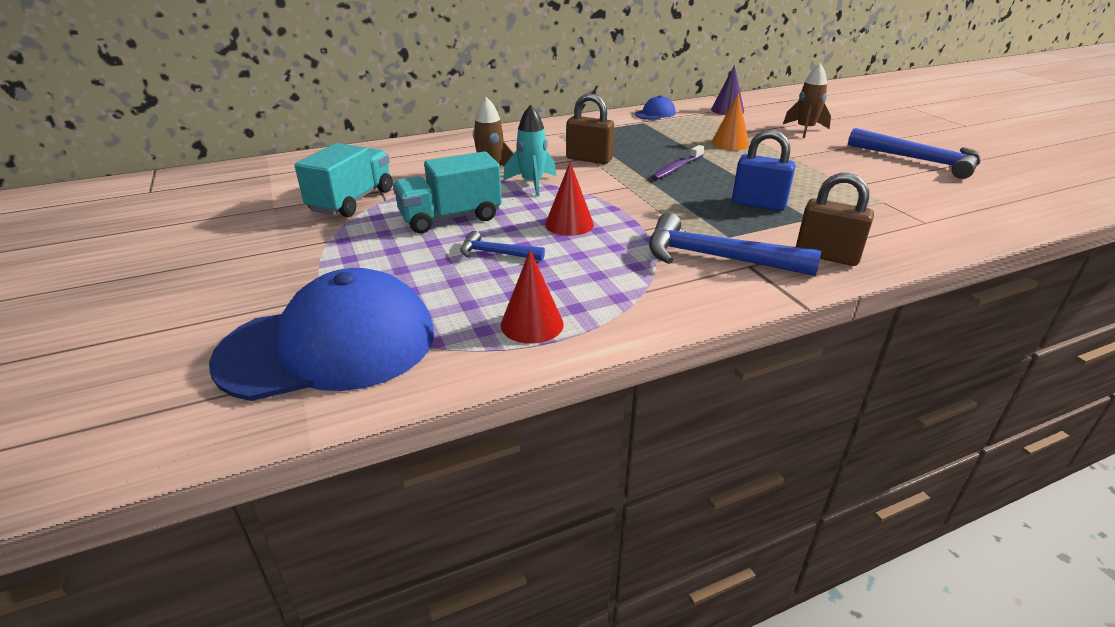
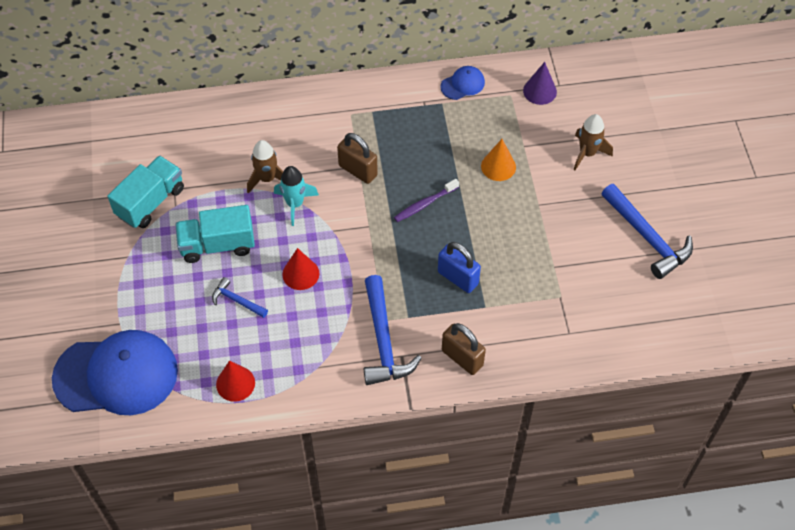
camera: 15 degrees right, 25 degrees up
blue hammer [649,213,821,276] -> blue hammer turned 135 degrees counterclockwise [364,275,421,385]

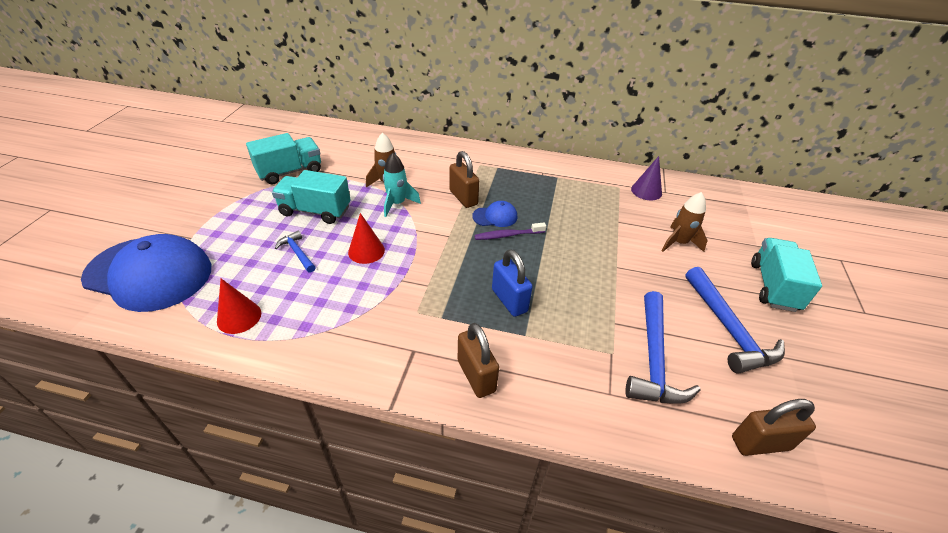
camera: 20 degrees right, 15 degrees down
blue hammer [364,275,421,385] -> blue hammer moved to [625,291,700,404]
blue cap [440,66,485,100] -> blue cap moved to [472,201,517,227]
orange cone [481,139,516,181] -> none
none -> brown padlock [732,399,816,456]
none -> turquoise truck [751,238,822,312]

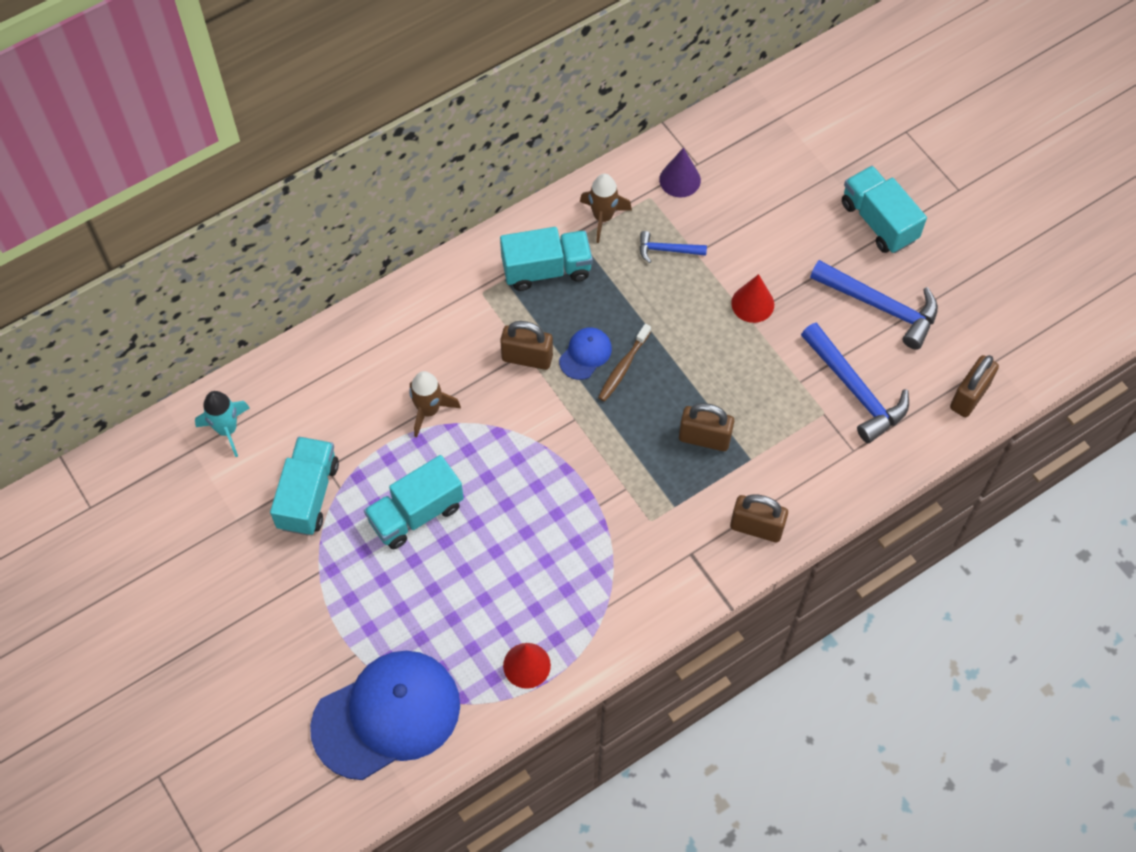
camera: 45 degrees left, 20 degrees up
blue hammer [275,231,316,273] -> blue hammer moved to [640,231,707,263]
red cone [348,213,385,264] -> red cone moved to [731,274,774,323]
turquoise rocket [383,153,421,217] -> turquoise rocket moved to [195,391,250,457]
purple toothbrush [474,222,546,240] -> brown toothbrush [598,324,651,402]
blue padlock [492,249,533,317] -> brown padlock [679,403,734,451]
brown rocket [661,192,708,252] -> brown rocket moved to [580,174,632,243]
none -> turquoise truck [500,227,593,291]

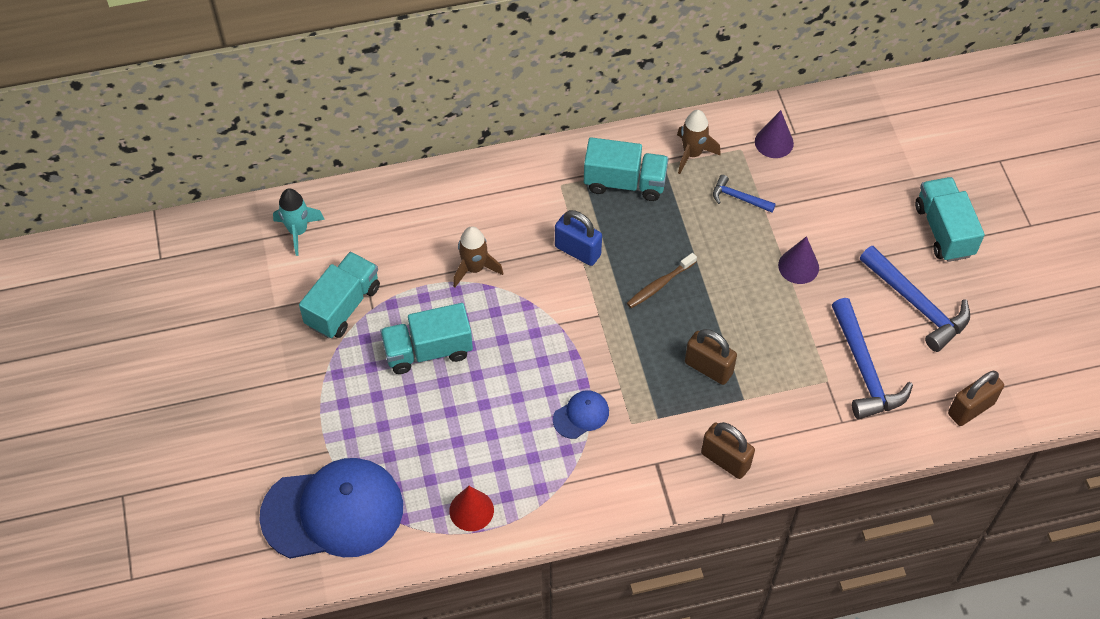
camera: 20 degrees right, 5 degrees down
brown padlock [500,321,553,370] -> blue padlock [555,210,602,266]
blue cap [559,327,612,380] -> blue cap moved to [553,390,609,439]
red cone [731,274,774,323] -> purple cone [778,236,819,284]

